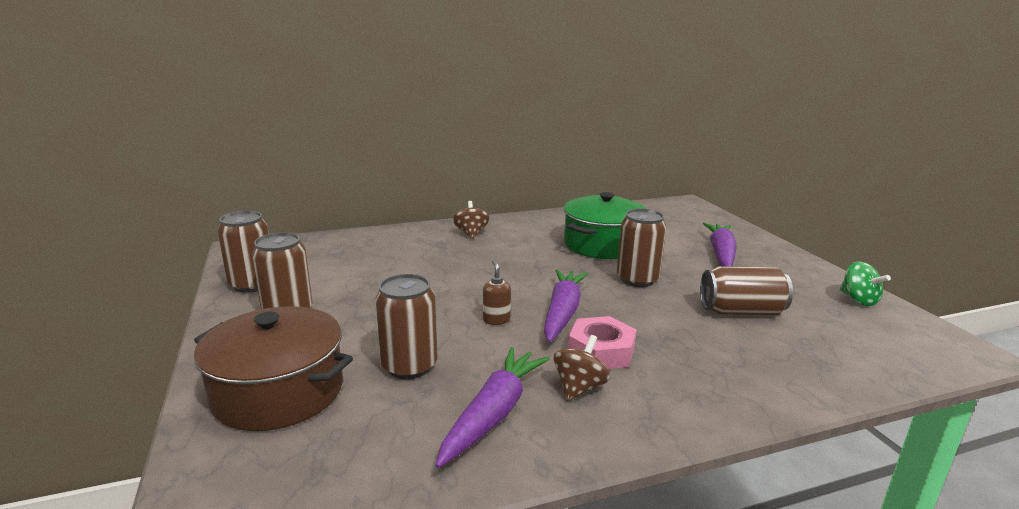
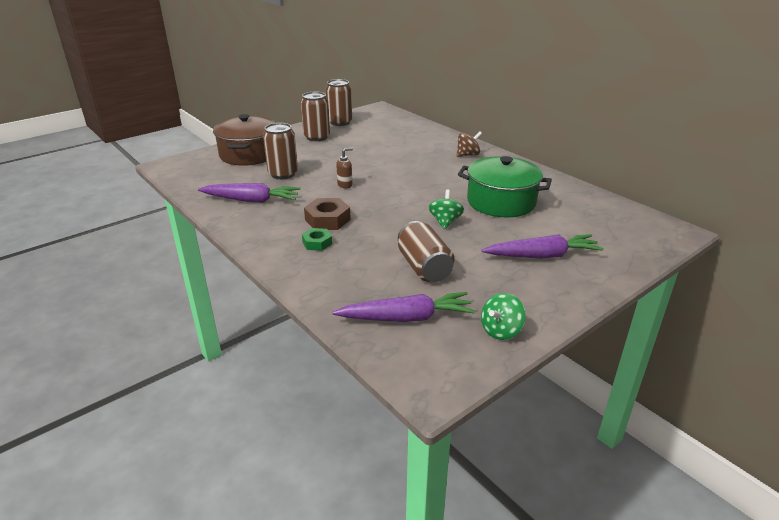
camera: 70 degrees right, 10 degrees up
purple carrot [544,269,588,342] -> purple carrot moved to [333,292,475,322]
brown spinning top [553,335,610,401] -> none
pink nut [568,316,637,369] -> brown nut [304,198,351,230]
brown can [617,208,666,287] -> green spinning top [428,190,464,229]
none -> green nut [302,228,332,251]

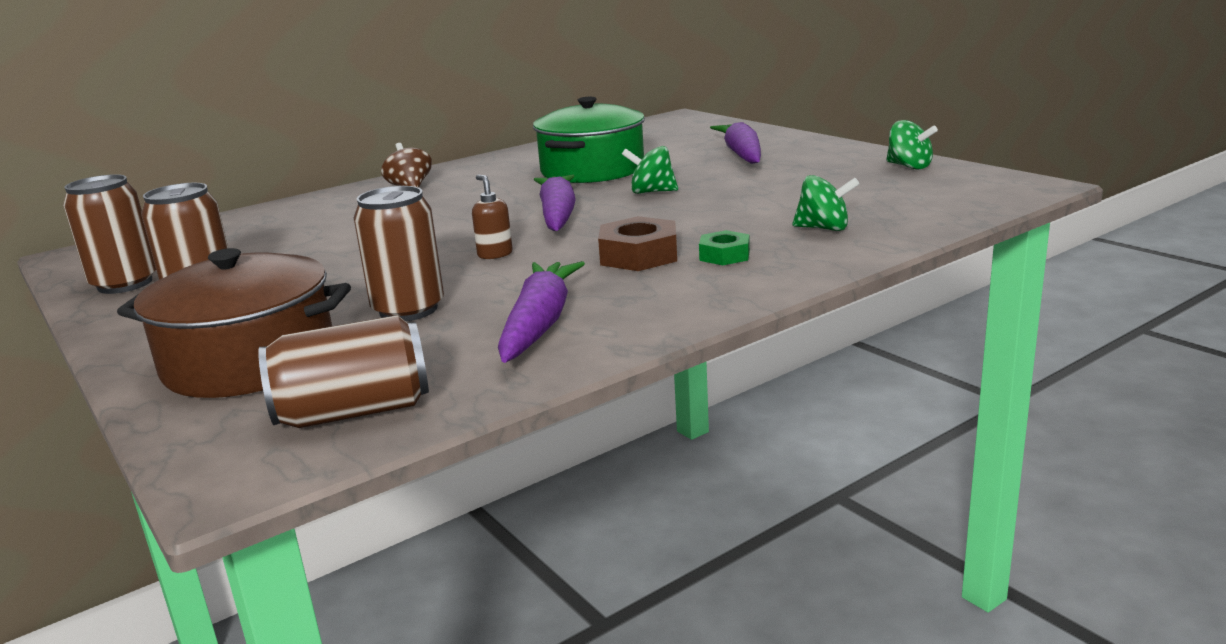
camera: 85 degrees left, 10 degrees down
purple carrot [333,292,475,322] -> purple carrot moved to [534,175,576,231]
brown can [398,221,454,282] -> brown can moved to [258,315,429,428]
none -> green spinning top [792,175,859,231]

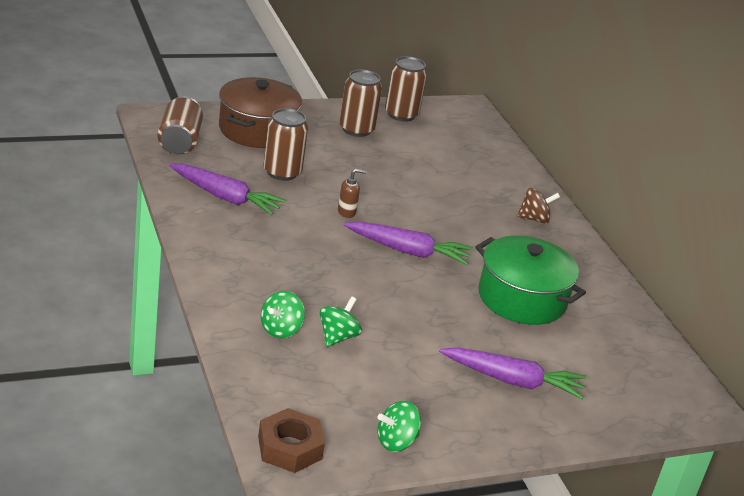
camera: 100 degrees right, 10 degrees up
brown nut [598,216,677,271] -> brown nut moved to [258,408,325,473]
green spinning top [622,146,678,194] -> green spinning top moved to [320,296,362,347]
green nut [699,230,750,265] -> none

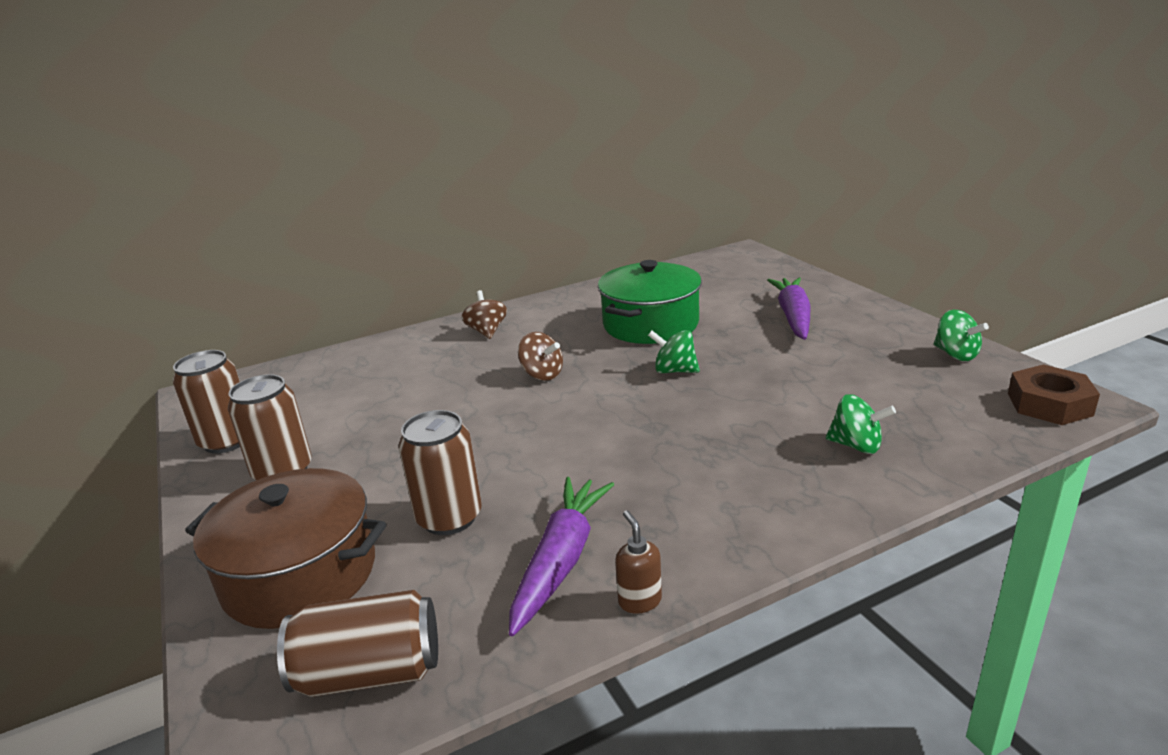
camera: 90 degrees left, 5 degrees down
green spinning top [320,296,362,347] -> green spinning top moved to [648,330,700,373]
brown soap dispenser [338,169,367,218] -> brown soap dispenser moved to [615,510,662,614]
purple carrot [344,221,473,265] -> none
none -> brown spinning top [518,332,563,381]

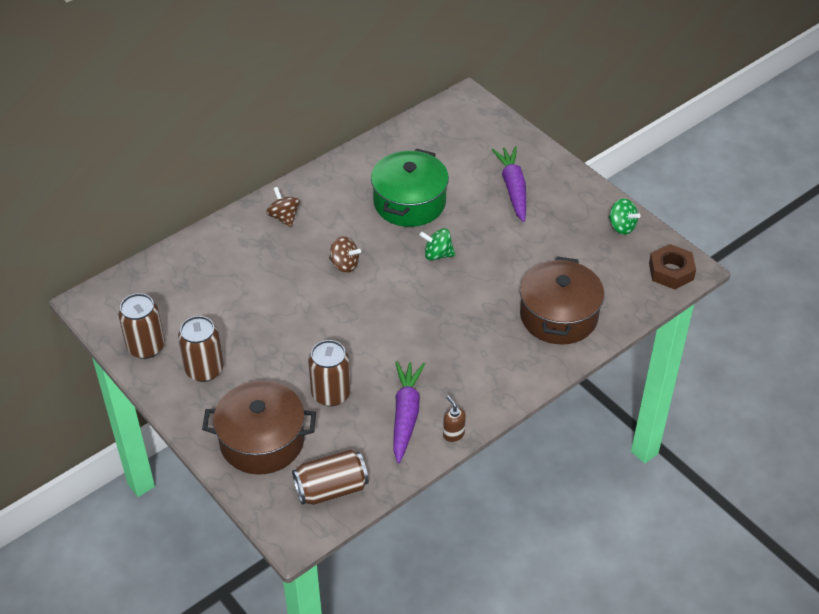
camera: 15 degrees left, 20 degrees up
green spinning top [826,394,896,454] -> brown pot [520,257,604,345]

